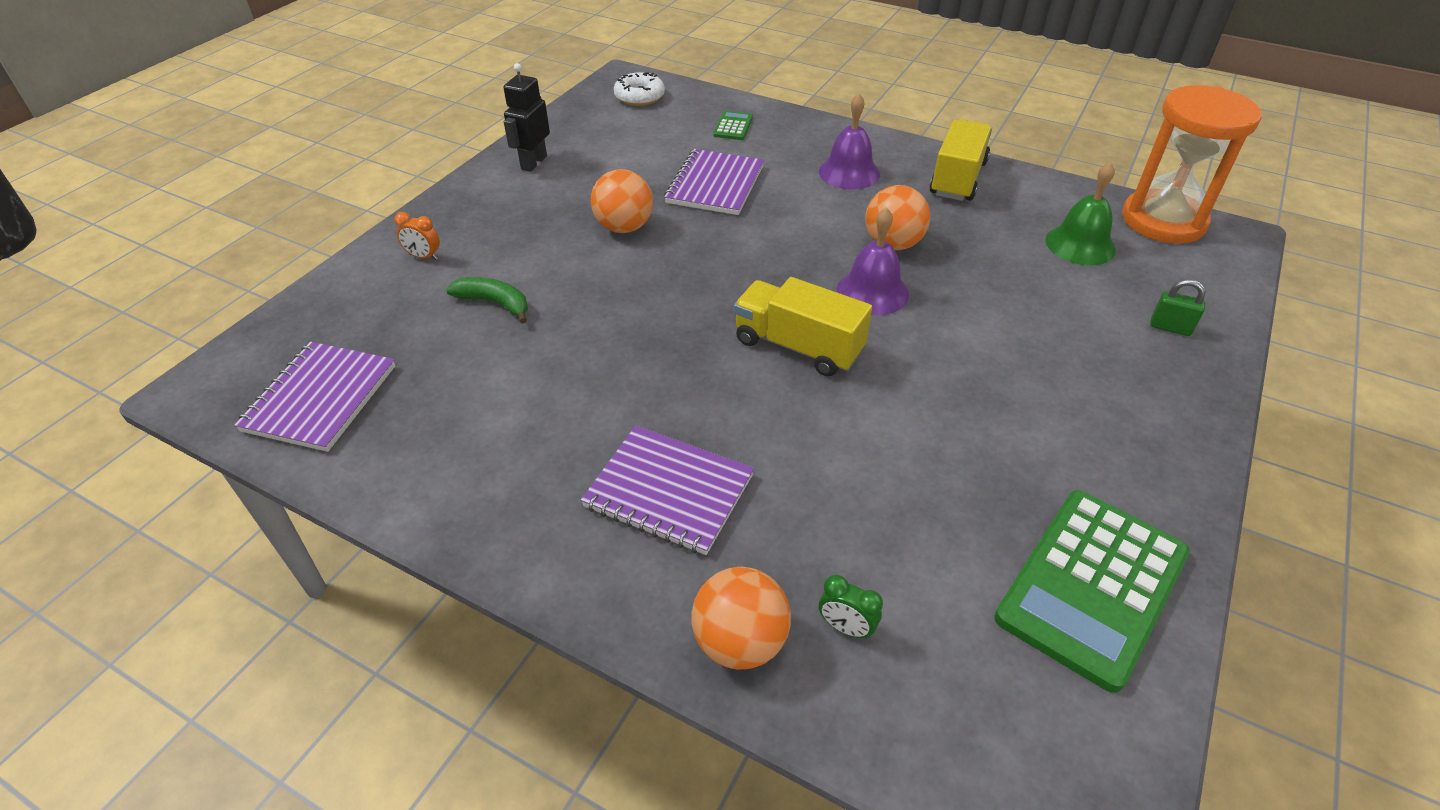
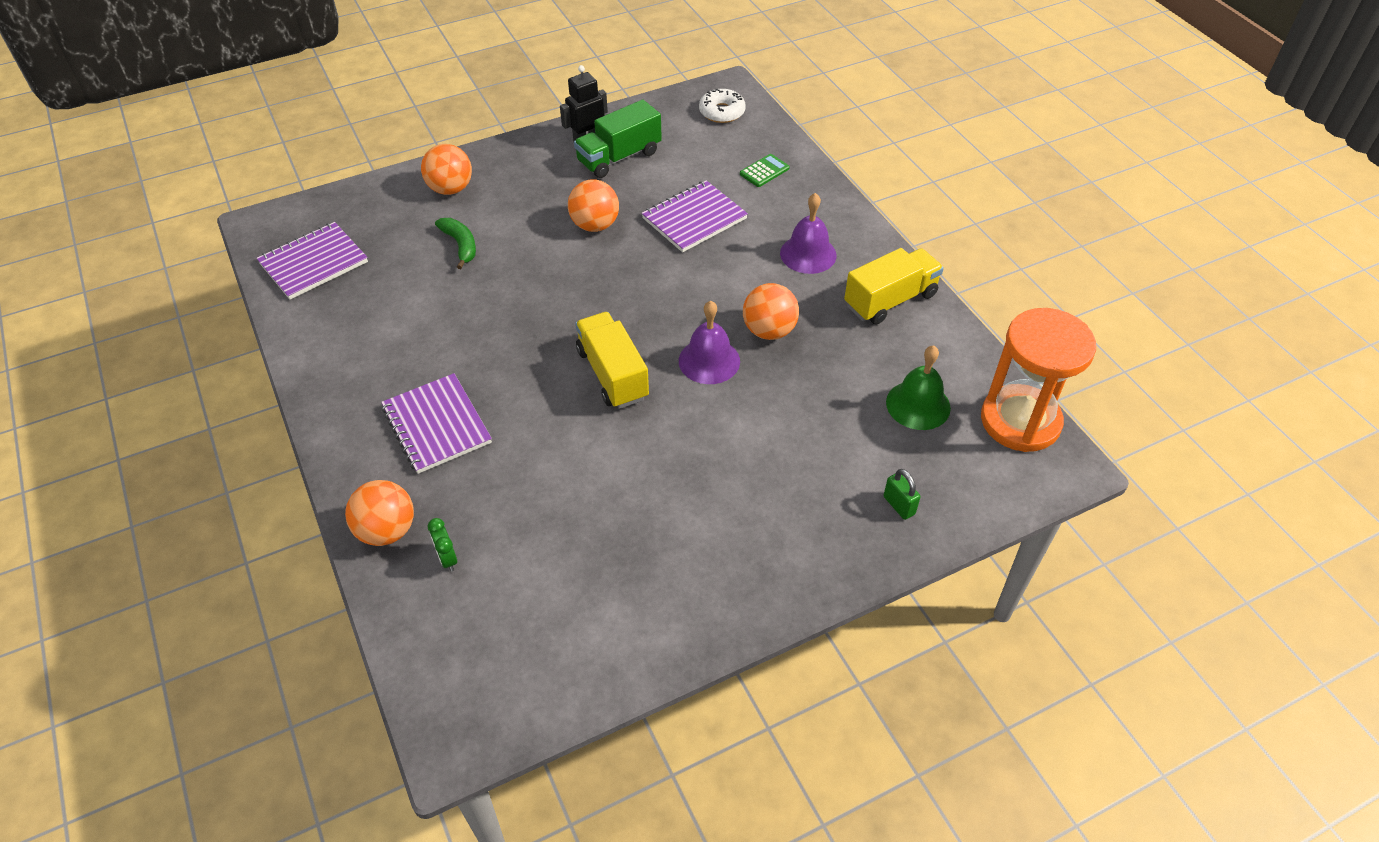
camera: 35 degrees right, 5 degrees up
orange clock [394,212,440,260] -> orange ball [421,144,472,195]
green calculator [994,490,1190,693] -> none
none -> green truck [574,100,662,178]

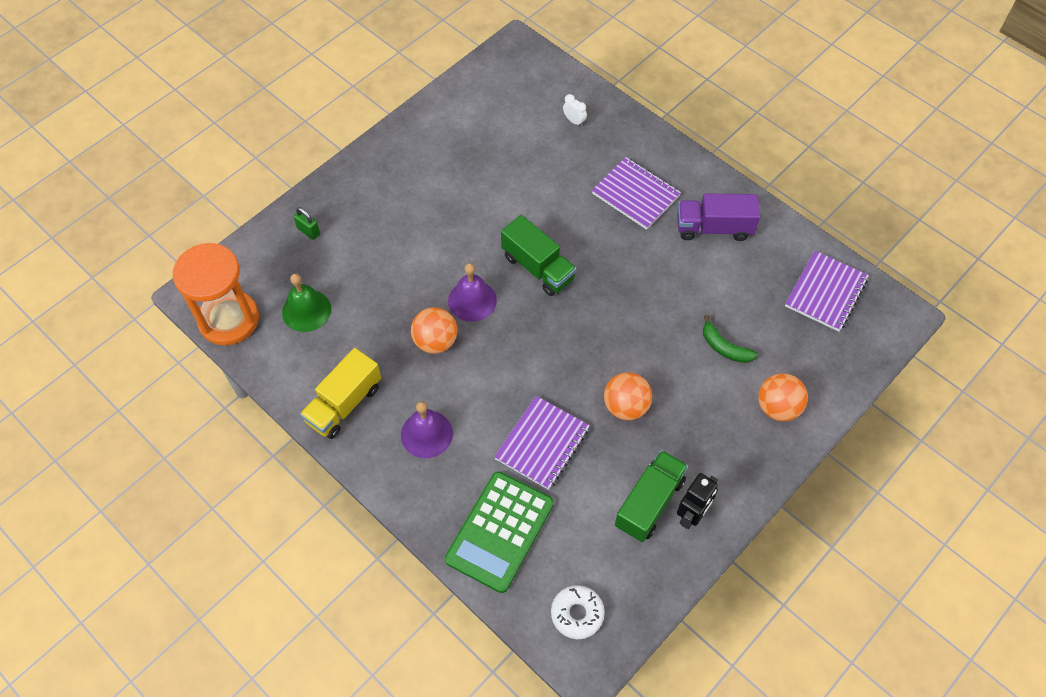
camera: 160 degrees right, 10 degrees up
orange ball [345,480,414,546] -> none
green clock [428,518,457,572] -> white clock [563,94,587,127]
yellow truck [575,312,649,409] -> green truck [501,215,577,296]
green calculator [740,154,790,187] -> green calculator [445,471,554,593], size x2.34
none -> purple truck [677,194,760,241]

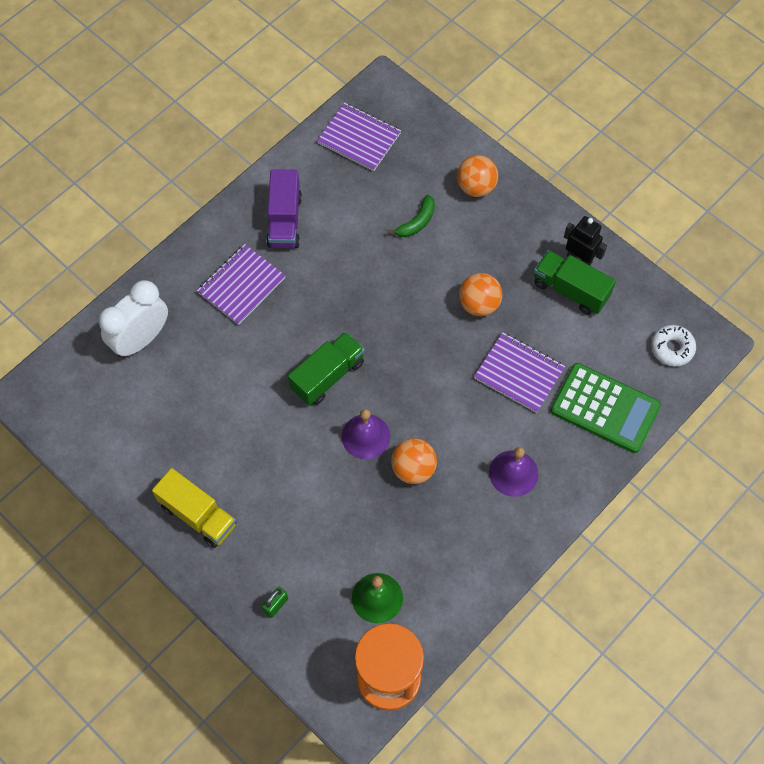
camera: 90 degrees left, 5 degrees up
yellow truck [300,348,381,439] -> yellow truck moved to [152,468,236,548]
white clock [563,94,587,127] -> white clock [99,280,168,358], size x2.50

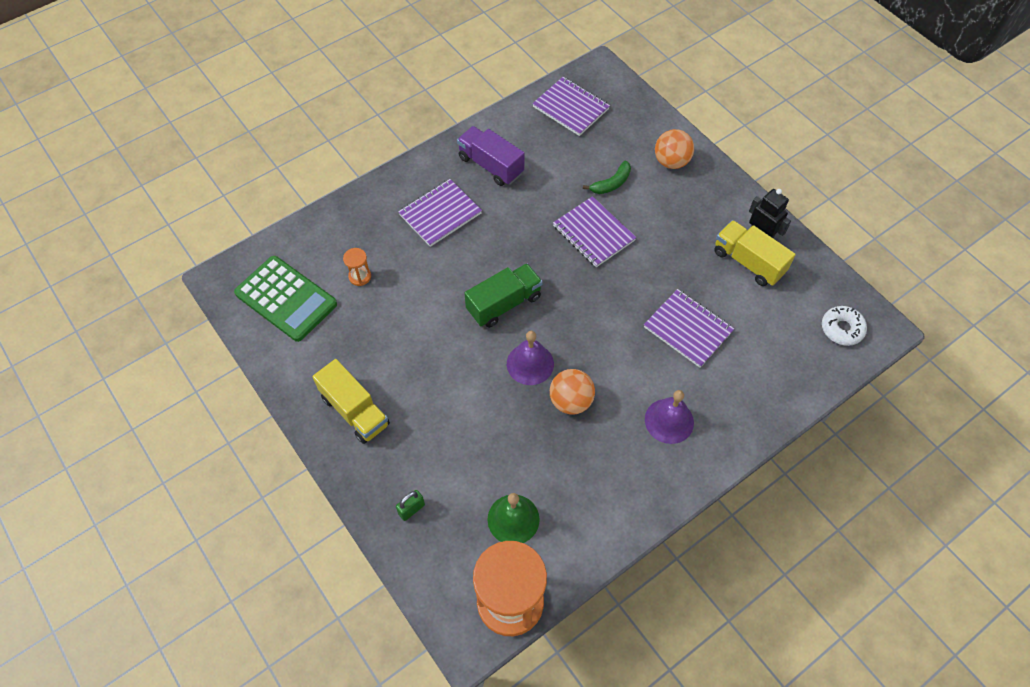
camera: 10 degrees right, 5 degrees down
white clock [99,280,168,358] -> none
purple truck [266,169,302,248] -> purple truck turned 120 degrees clockwise [457,126,525,186]
orange ball [459,273,502,316] -> none
green truck [534,250,616,315] -> yellow truck [714,220,796,286]
green calculator [551,363,661,453] -> green calculator moved to [234,256,337,342]
none -> orange hourglass [343,248,371,286]
none -> purple notebook [553,196,636,267]

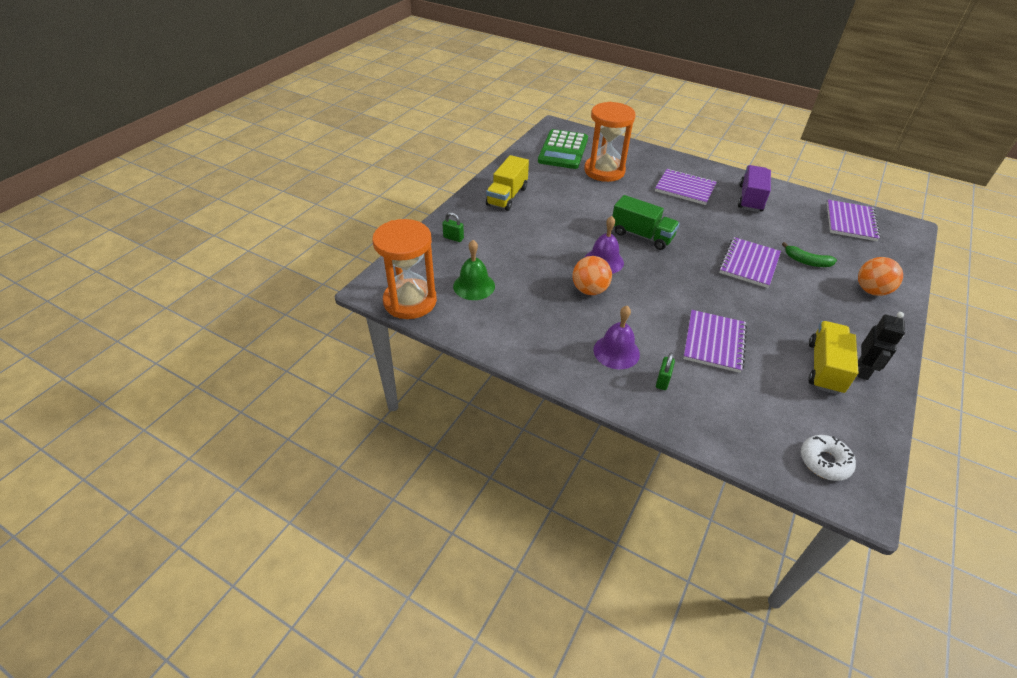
camera: 65 degrees right, 15 degrees down
orange hourglass [343,248,371,286] -> orange hourglass [584,102,636,182], size x2.44
none -> green padlock [656,353,675,390]

